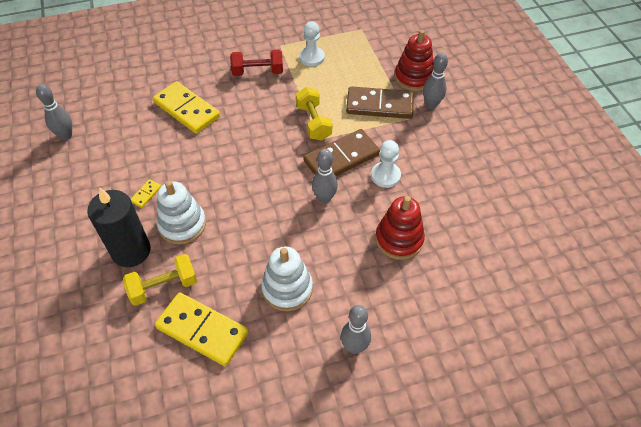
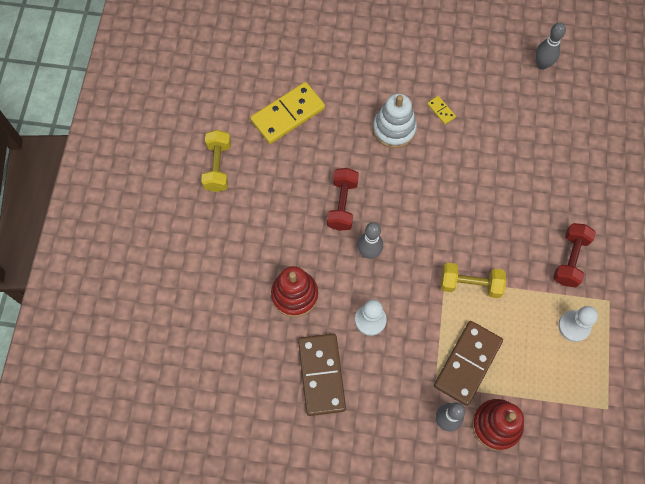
camera: 115 degrees right, 15 degrees up
black candle [87,187,151,267] -> none
yellow dumbbell [123,254,197,306] -> yellow dumbbell moved to [201,130,231,192]
yellow domino [153,81,220,134] -> none
white stacking toy [261,247,313,311] -> none
brown domino [303,129,380,176] -> brown domino moved to [298,334,346,416]
grey bowling pin [341,305,371,354] -> none
none -> red dumbbell [327,168,359,231]

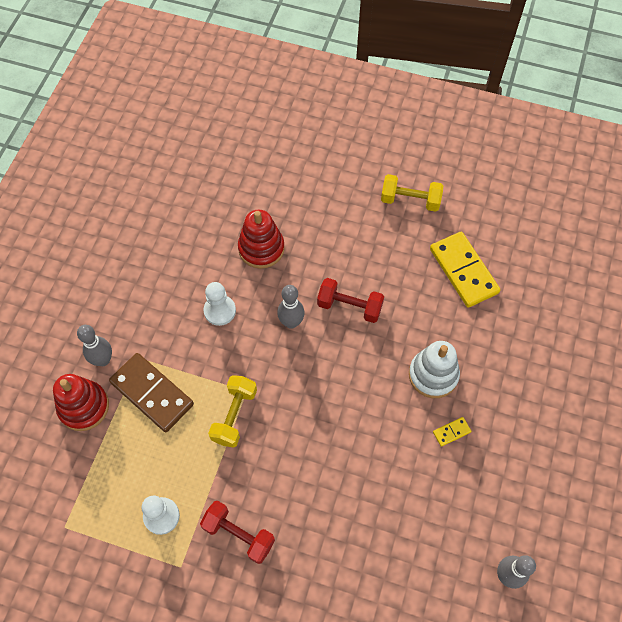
camera: 100 degrees right, 5 degrees down
brown domino [298,334,346,416] -> none

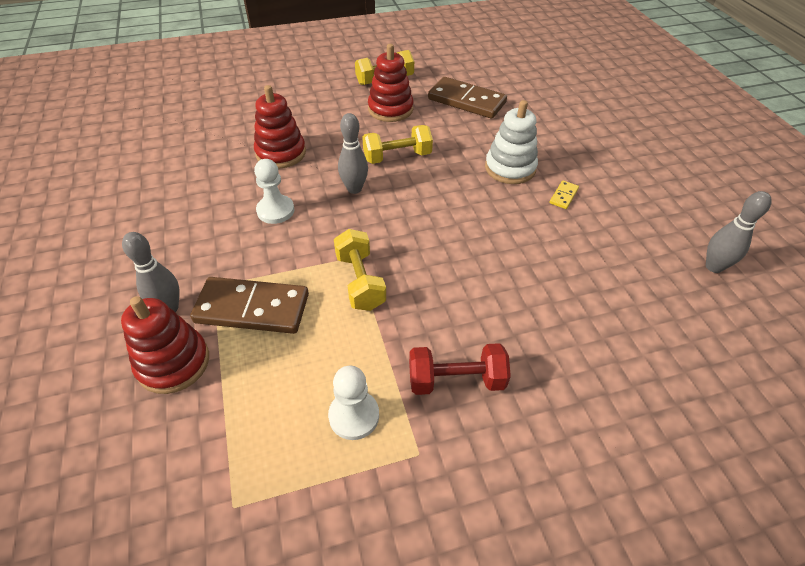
camera: 35 degrees left, 15 degrees down
red dumbbell [317,278,384,323] -> yellow dumbbell [362,125,433,164]
yellow domino [430,232,500,308] -> brown domino [428,77,507,119]
none -> red stacking toy [368,44,414,122]

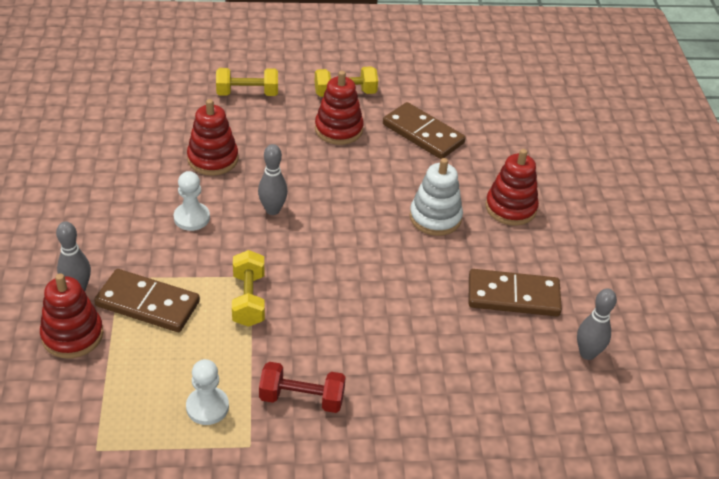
camera: 10 degrees right, 5 degrees down
yellow dumbbell [362,125,433,164] -> yellow dumbbell moved to [216,68,278,96]
yellow domino [550,180,579,209] -> none
none -> brown domino [468,269,562,317]
none -> red stacking toy [485,149,539,226]

